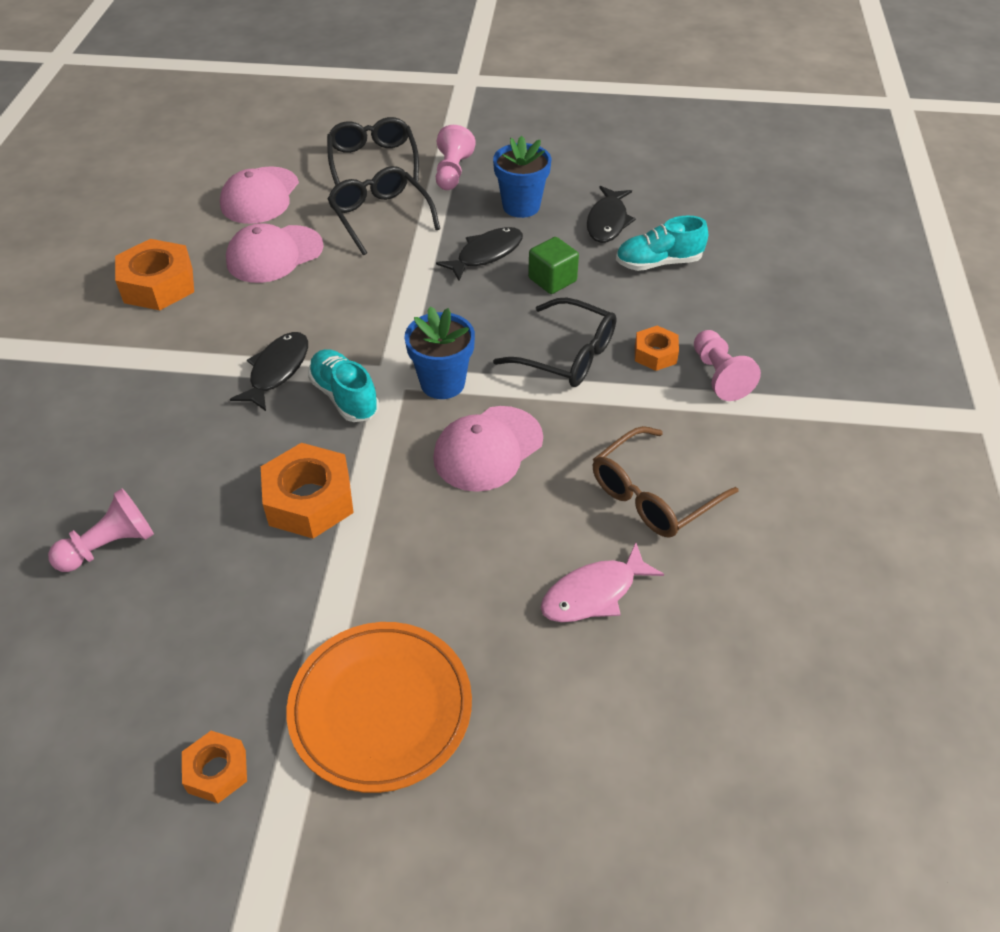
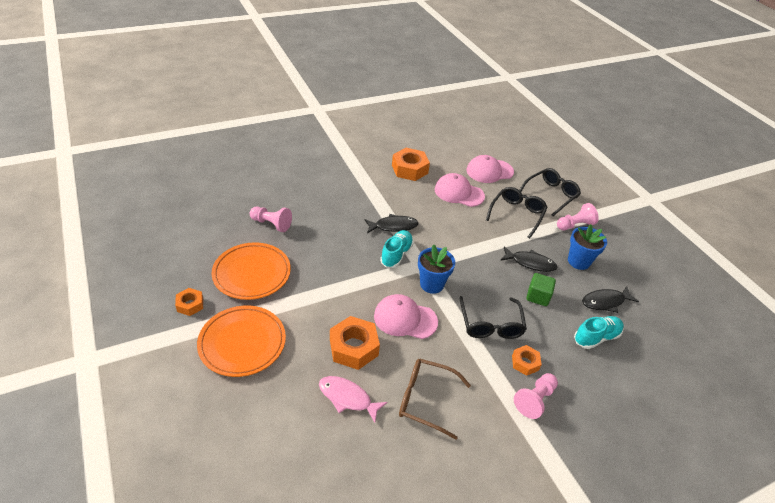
camera: 55 degrees right, 5 degrees down
orange nut [261,443,354,539] -> orange nut moved to [330,316,380,370]
turquoise shoe [616,215,708,271] -> turquoise shoe turned 105 degrees clockwise [574,316,624,349]
none -> orange plate [211,242,291,300]

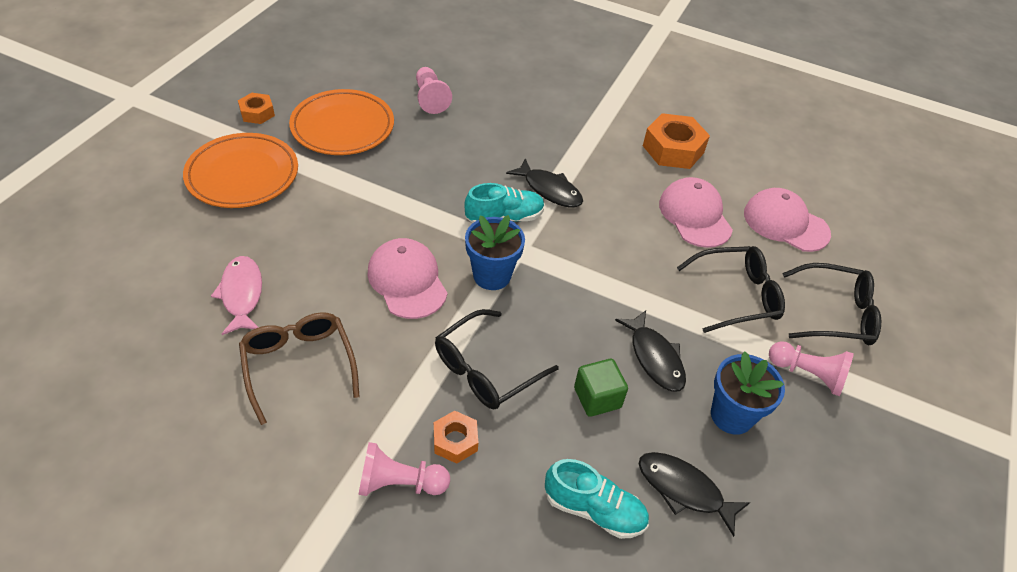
camera: 50 degrees right, 5 degrees up
orange nut [330,316,380,370] -> none

